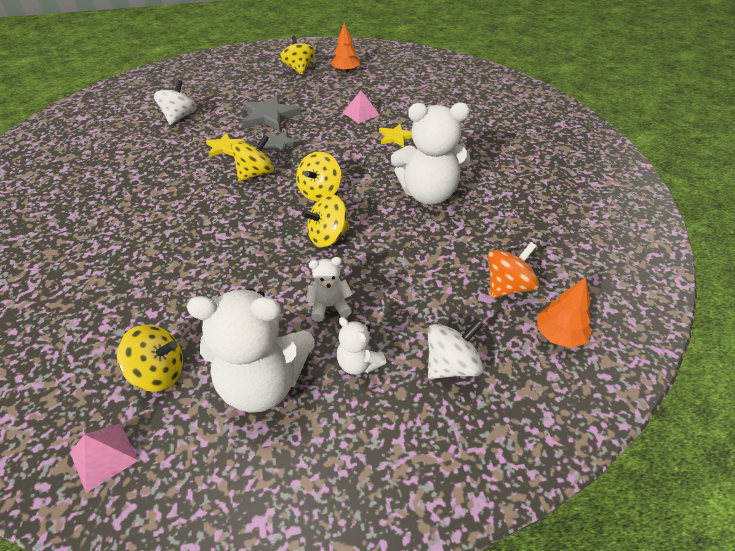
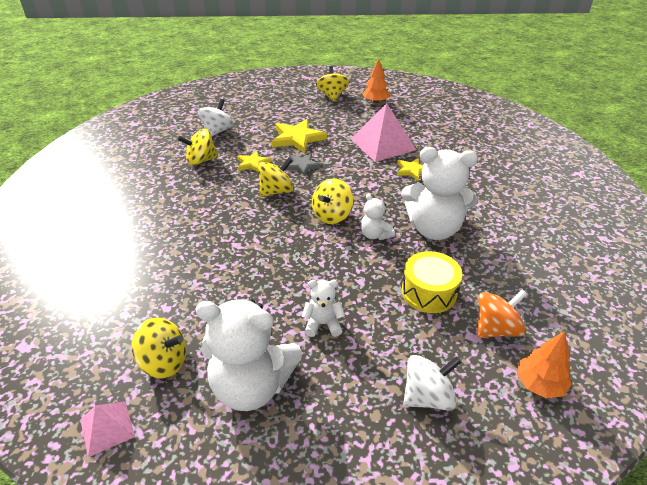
camera: 10 degrees right, 5 degrees down
grey star [242,94,301,131] -> yellow star [272,119,327,154]
yellow spinning top [302,194,349,247] -> yellow spinning top moved to [178,129,219,166]
white teddy bear [337,317,387,375] -> white teddy bear moved to [361,193,395,240]
pink pyramid [343,91,380,124] -> pink pyramid [351,103,417,162], size x1.89
none -> yellow drum [402,251,462,313]

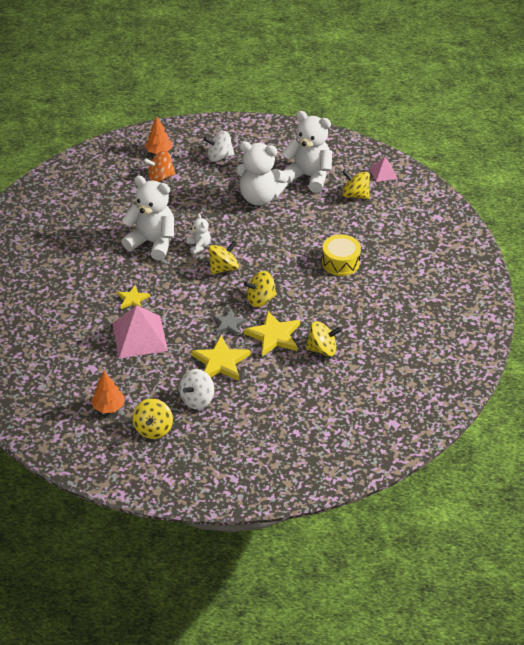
camera: 165 degrees left, 5 degrees up
white spinning top [198,99,234,136] -> white spinning top moved to [179,369,214,409]
yellow star [237,150,271,172] -> yellow star [244,310,300,356], size x1.69
white teddy bear [302,280,345,337] -> white teddy bear [235,141,289,206], size x2.09
yellow drum [402,251,462,313] -> yellow drum moved to [322,234,361,276]

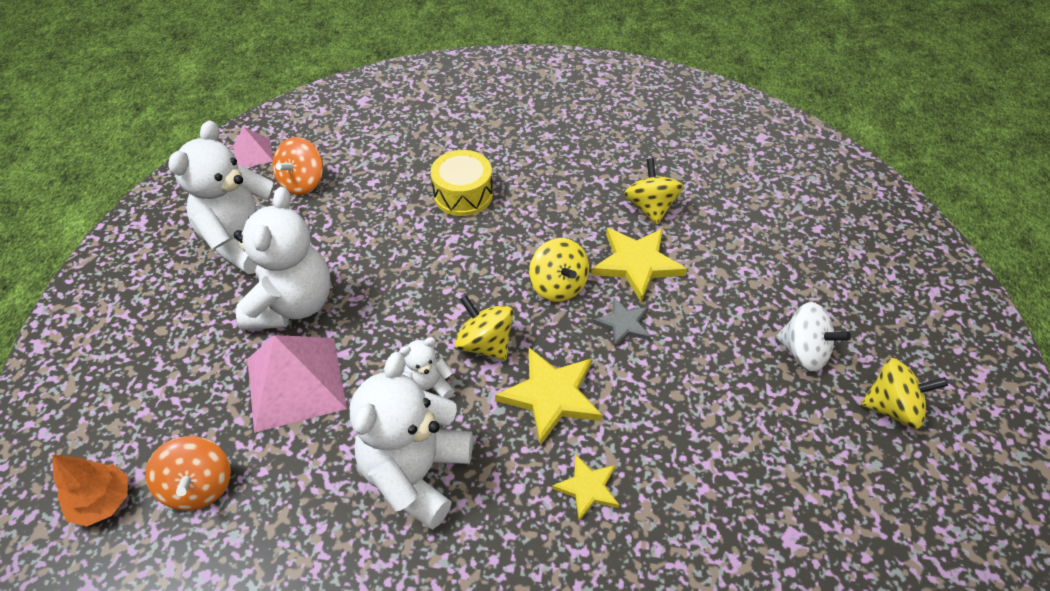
camera: 95 degrees left, 5 degrees up
orange tree [91,372,125,413] -> none
pink pyramid [112,305,168,359] -> pink pyramid moved to [247,335,347,433]
yellow star [191,336,250,381] -> yellow star moved to [495,348,602,445]
white spinning top [204,131,234,162] -> none
yellow spinning top [342,170,370,199] -> orange spinning top [272,137,323,195]

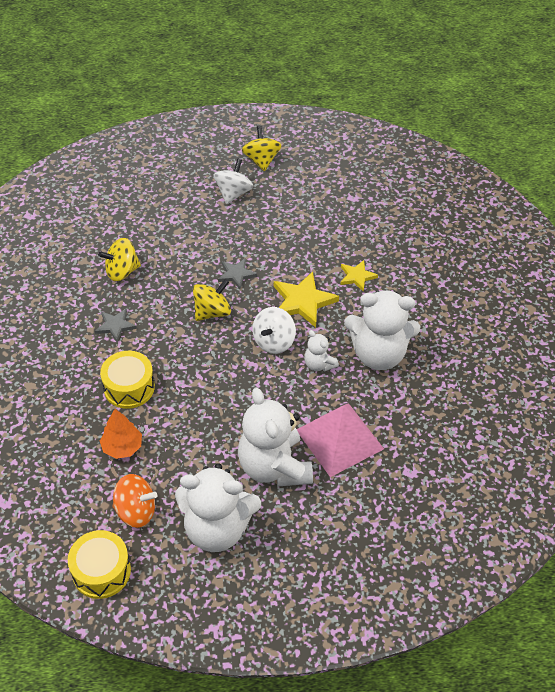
camera: 105 degrees left, 0 degrees up
orange tree [52,455,128,526] -> orange tree moved to [100,409,142,459]
orange spinning top [145,436,231,511] -> none
pink pyramid [233,127,273,167] -> yellow drum [68,530,131,599]
white teddy bear [234,187,331,330] -> white teddy bear turned 105 degrees counterclockwise [238,388,313,486]
yellow spinning top [455,295,513,360] -> white spinning top [252,307,296,354]
yellow star [591,228,687,302] -> none
none -> grey star [95,309,137,342]

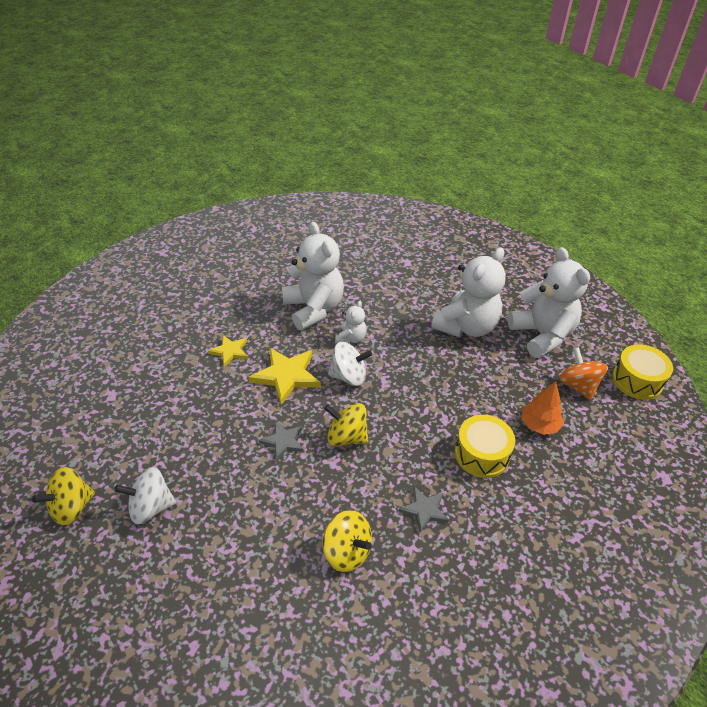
camera: 120 degrees left, 5 degrees down
pink pyramid [297,403,384,477] -> none

